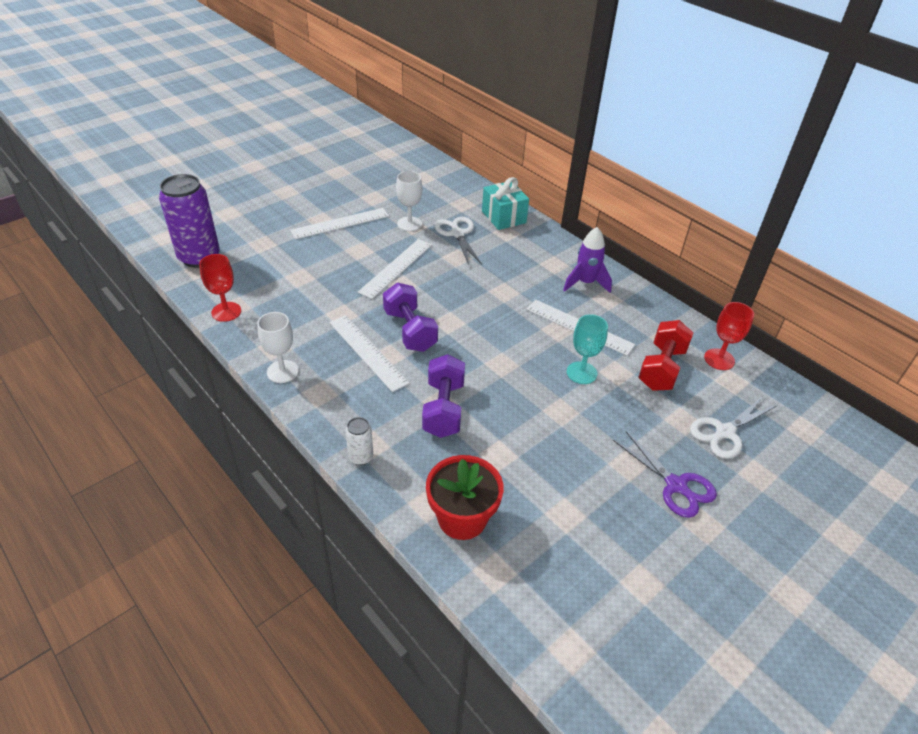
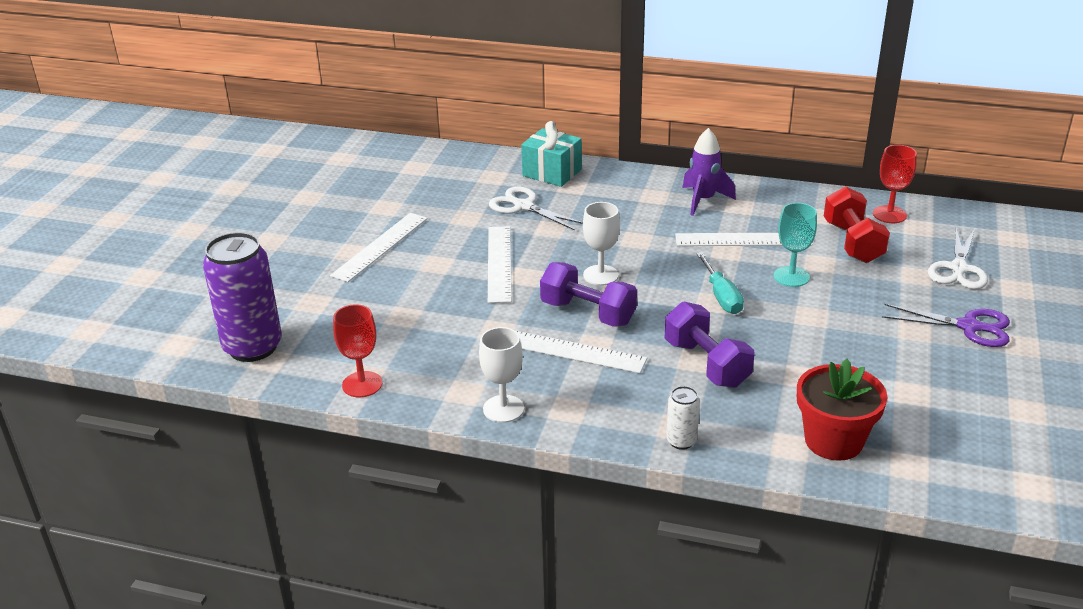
camera: 30 degrees left, 10 degrees down
white goblet [396,171,422,231] -> white goblet moved to [583,202,620,285]
none -> turquoise screwdriver [696,252,744,314]

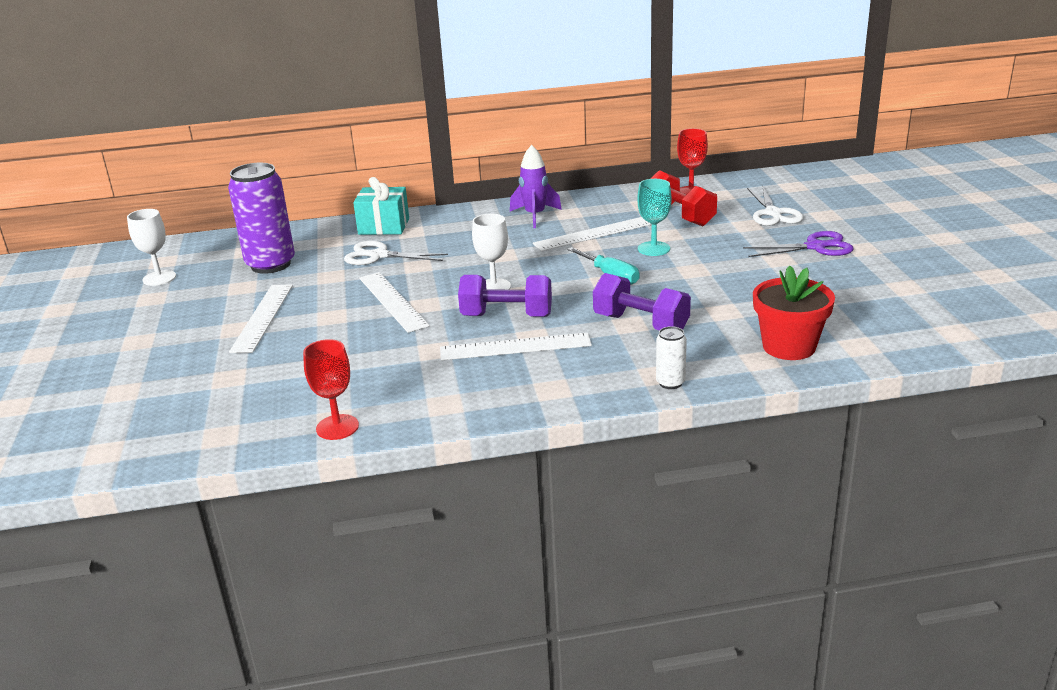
camera: 25 degrees left, 5 degrees down
purple can [203,232,282,362] -> purple can moved to [228,163,295,274]
white goblet [479,327,524,423] -> white goblet moved to [127,209,176,286]

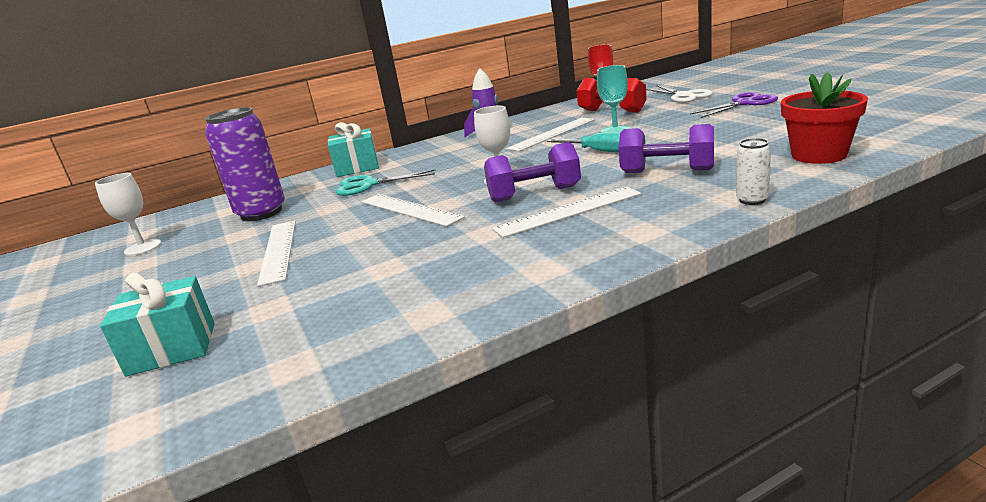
camera: 15 degrees left, 5 degrees down
red goblet [303,339,359,440] -> none
white scissors [344,241,448,265] -> turquoise scissors [336,170,436,196]
none -> turquoise gift [100,272,215,377]

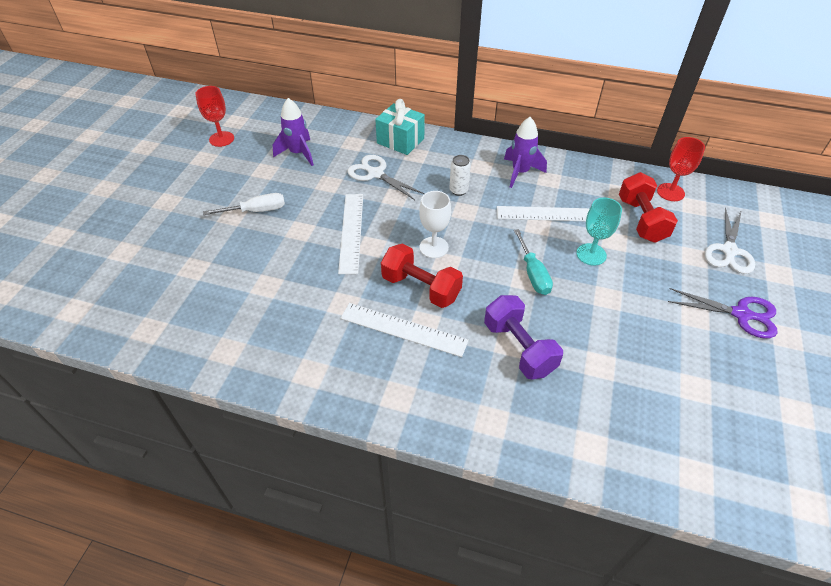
camera: 40 degrees right, 25 degrees up
white goblet [95,173,161,256] -> red goblet [195,86,234,147]
turquoise gift [100,272,215,377] -> none
purple can [205,107,285,221] -> purple rocket [273,98,314,166]
white ruler [257,221,296,287] -> white screwdriver [203,193,285,215]
turquoise scissors [336,170,436,196] -> white scissors [347,155,424,200]
purple dumbbell [484,142,581,202] -> red dumbbell [381,244,463,308]
white can [736,138,771,205] -> white can moved to [449,155,471,196]
red flower pot [781,72,868,164] -> none

